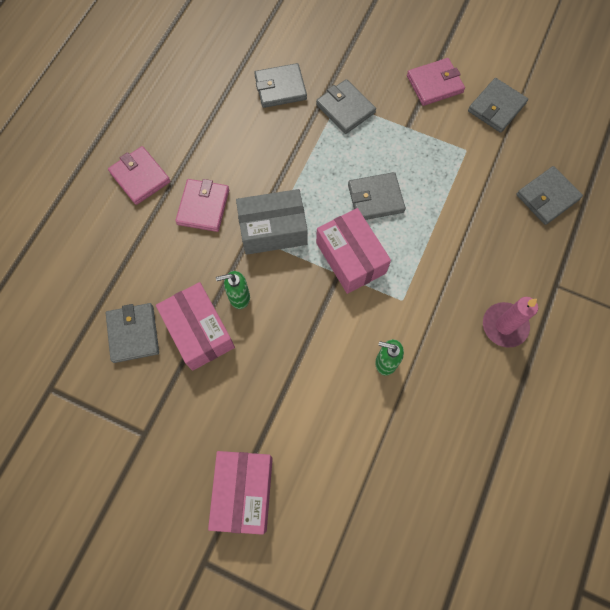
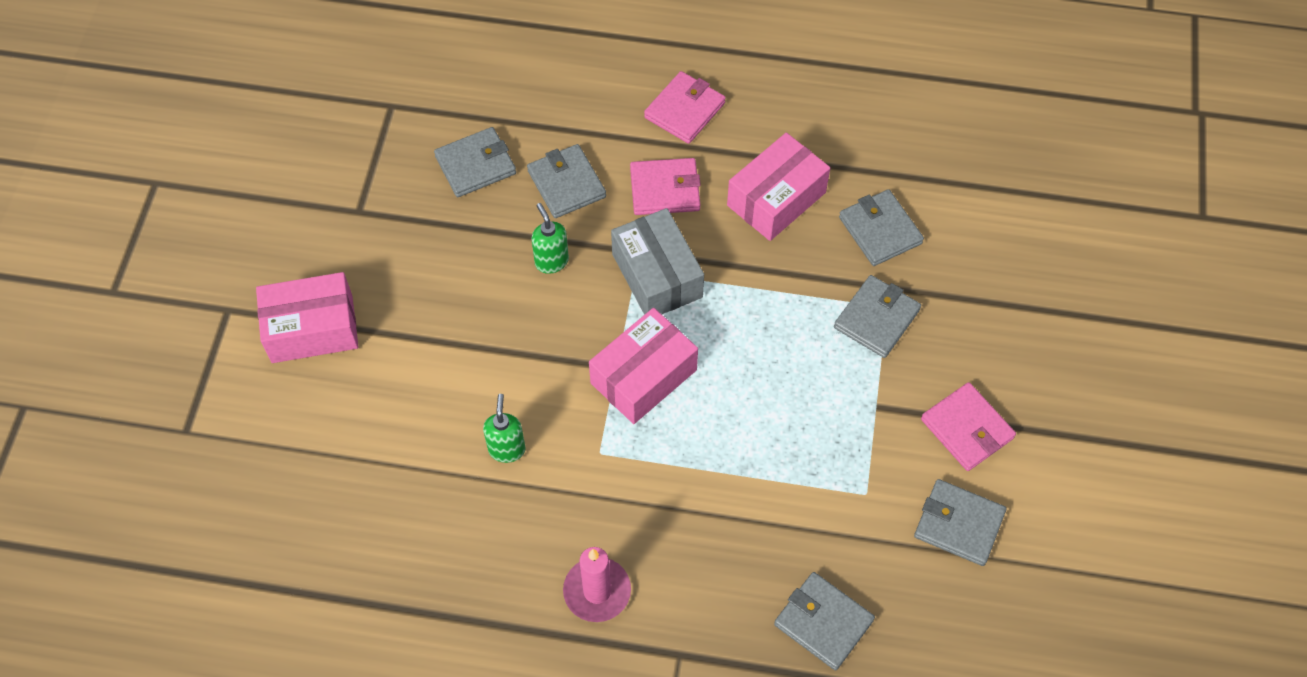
camera: 75 degrees right, 10 degrees down
pink box [156,282,235,371] -> pink box moved to [727,133,830,241]
grey wallet [348,172,406,220] -> grey wallet moved to [527,144,606,218]

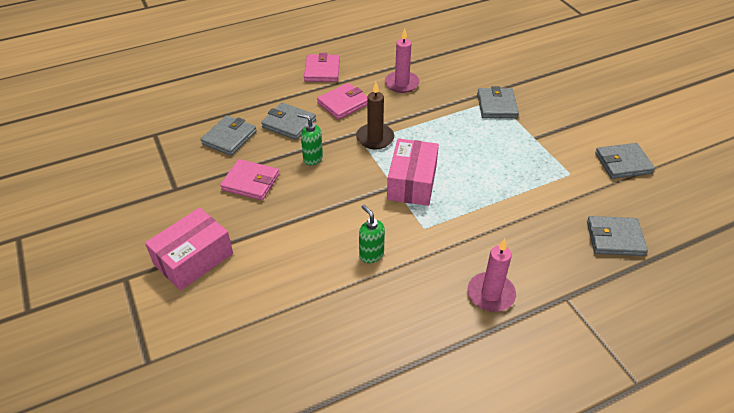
camera: 35 degrees left, 15 degrees down
grey box [611,208,704,315] -> brown candle [356,82,394,149]
pink box [727,133,830,241] -> pink candle [385,28,420,93]
grey wallet [839,189,924,266] -> none
pink wallet [921,382,1016,471] -> pink wallet moved to [220,159,279,200]

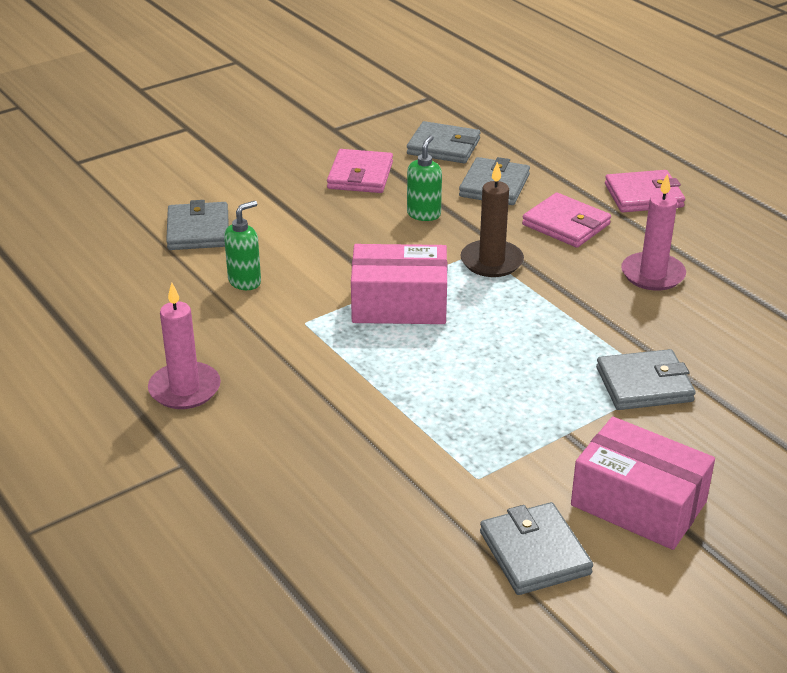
camera: 80 degrees right, 10 degrees down
pink box [145,208,233,291] -> pink box moved to [571,417,715,550]
grey wallet [587,216,648,256] -> grey wallet moved to [166,200,229,250]

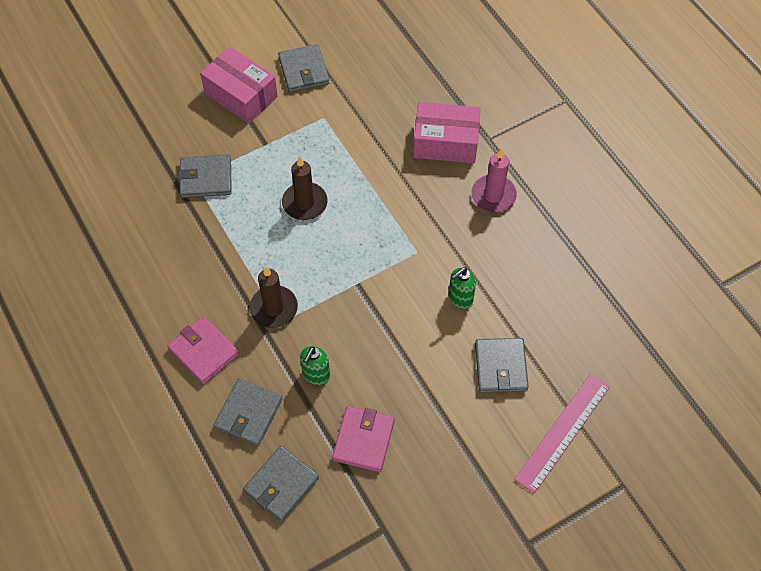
camera: 175 degrees left, 25 degrees up
pink box [351,244,447,324] -> pink box moved to [413,102,481,163]
grey wallet [407,121,480,163] -> grey wallet turned 75 degrees counterclockwise [243,446,319,522]
pink wallet [605,170,685,212] -> none
pink candle [621,173,686,291] -> none
none -> brown candle [282,156,328,220]
none -> pink ruler [514,374,610,493]

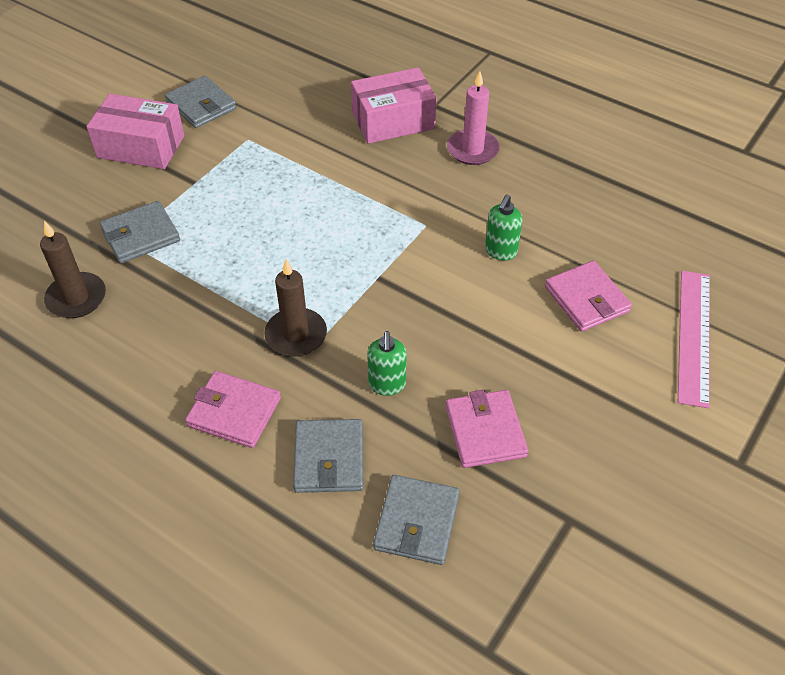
camera: 25 degrees left, 10 degrees down
brown candle [282,156,328,220] -> brown candle moved to [40,221,106,318]
grey wallet [475,338,529,393] -> pink wallet [545,261,632,332]

